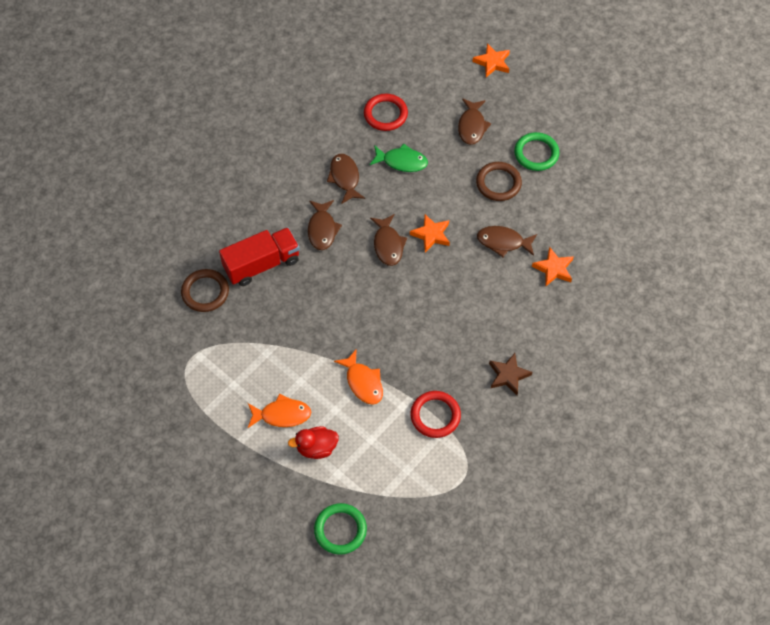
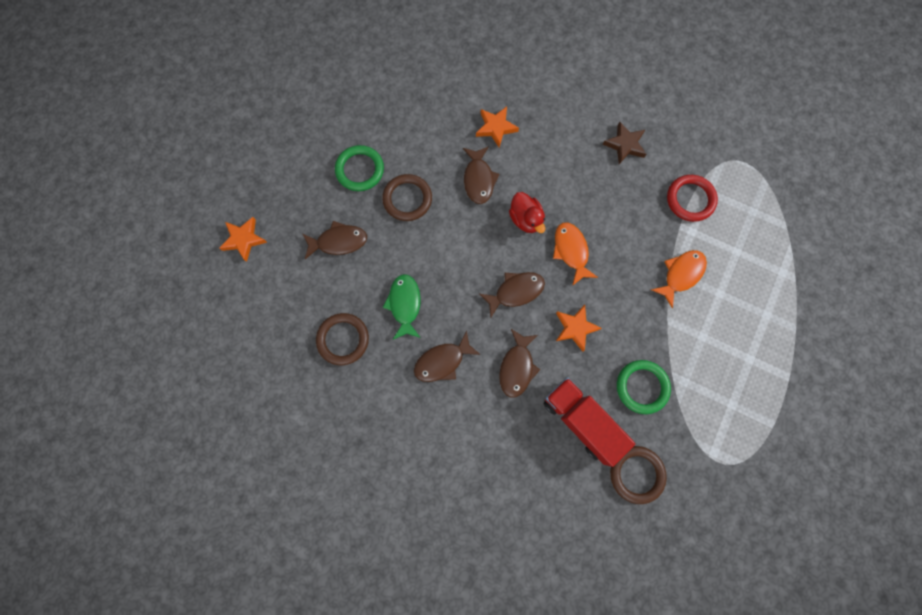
camera: 105 degrees left, 15 degrees up
orange fish [248,394,311,428] -> orange fish moved to [553,222,598,286]
red duck [288,426,339,459] -> red duck moved to [509,192,545,233]
brown fish [308,200,342,250] -> brown fish turned 120 degrees clockwise [499,329,540,398]
green ring [314,503,367,555] -> green ring moved to [617,360,671,414]
red ring [364,94,408,131] -> brown ring [316,313,369,365]
orange star [410,214,450,252] -> orange star moved to [556,305,602,352]

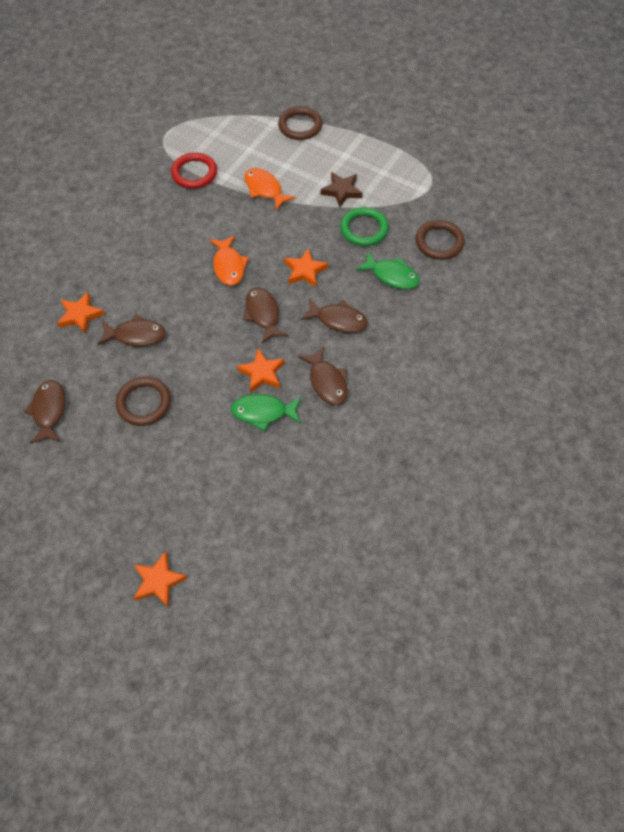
camera: 85 degrees left, 15 degrees down
brown fish [303,221,367,259] -> brown fish moved to [24,380,65,444]
brown ring [316,313,369,365] -> brown ring moved to [278,106,322,140]
green ring [335,145,384,191] -> none
red duck [509,192,545,233] -> none
red truck [543,377,635,467] -> green fish [356,252,420,289]
orange fish [553,222,598,286] -> orange fish turned 90 degrees counterclockwise [210,235,249,286]
brown star [603,122,647,164] -> brown star moved to [321,172,363,207]
none -> orange star [237,348,285,393]

